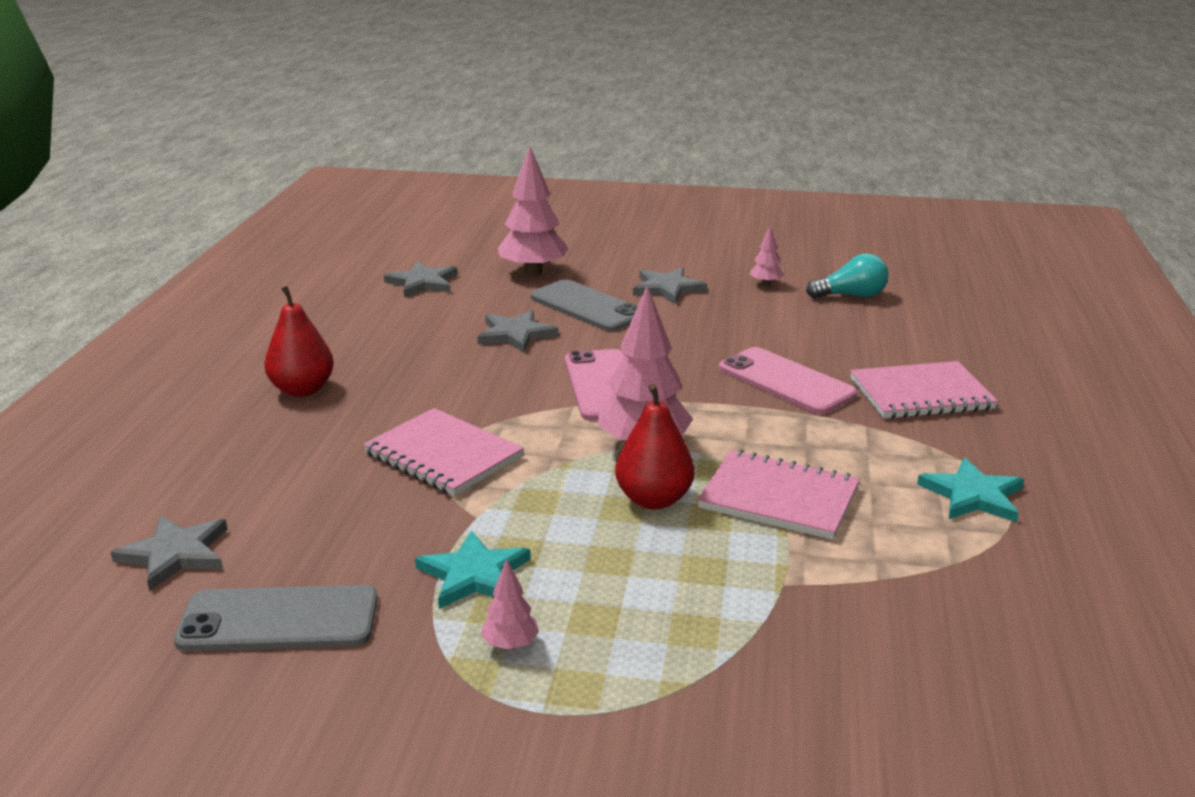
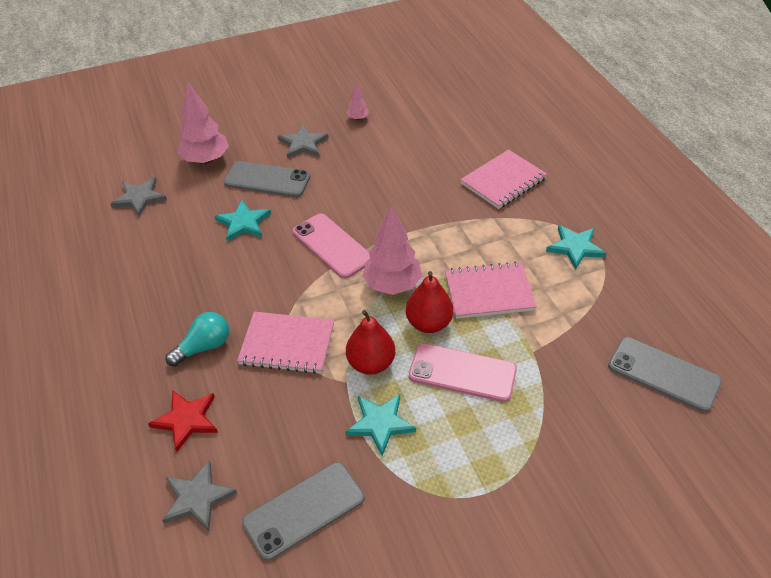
camera: 30 degrees left, 20 degrees up
red pear [264,286,334,397] -> red pear moved to [346,310,395,375]
grey star [477,310,559,353] -> turquoise star [215,200,271,242]
pink tree [480,559,539,650] -> none
pink phone [719,347,857,414] -> pink phone moved to [409,343,517,402]
turquoise light bulb [806,253,888,298] -> turquoise light bulb moved to [166,312,229,367]
none -> red star [148,390,218,452]
none -> grey phone [608,337,722,412]

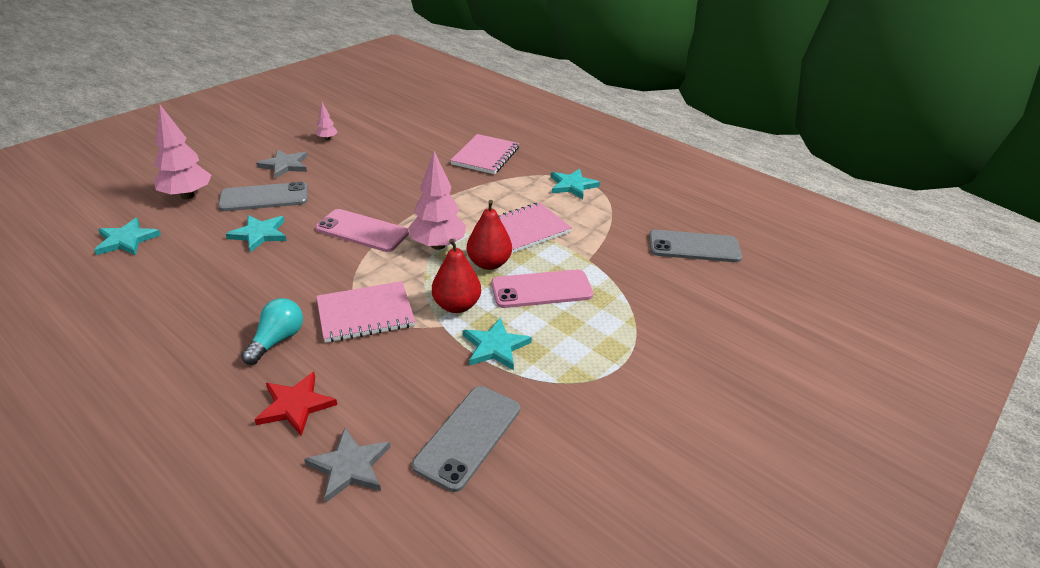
camera: 30 degrees left, 10 degrees down
grey star [111,177,167,217] -> turquoise star [94,218,161,256]

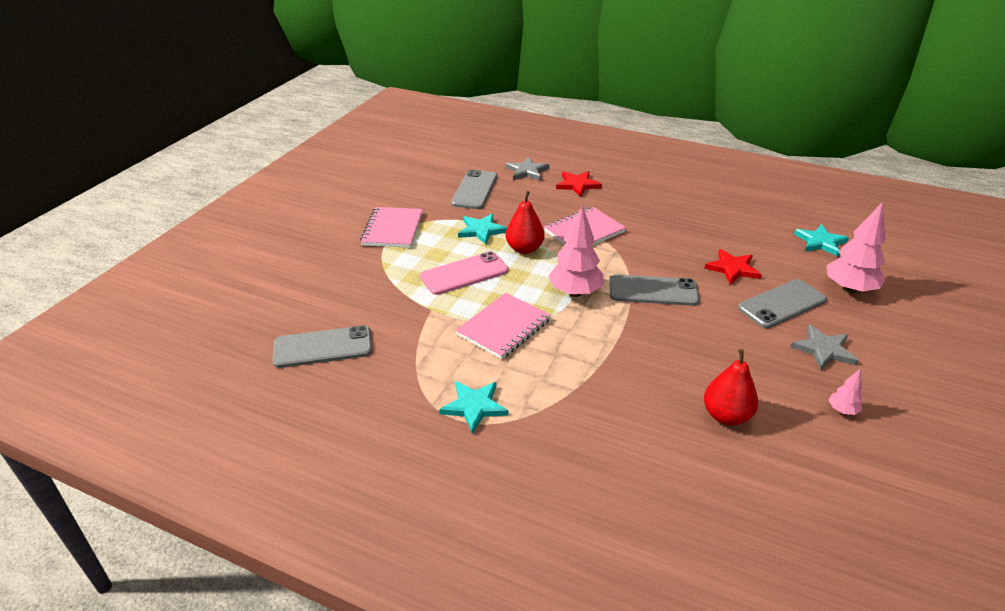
camera: 165 degrees right, 0 degrees up
turquoise star [226,215,287,252] -> red star [704,249,762,285]
turquoise light bulb [241,298,303,365] -> none
pink phone [315,209,409,252] -> grey phone [610,274,700,306]
pink notebook [450,134,519,174] -> pink notebook moved to [360,207,423,248]
red pear [467,200,512,270] -> red pear moved to [704,349,758,426]

